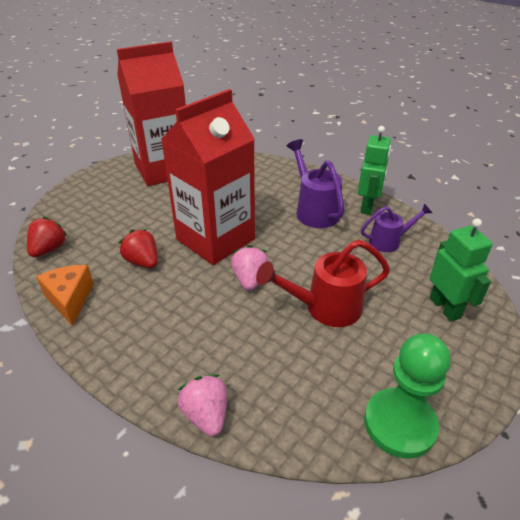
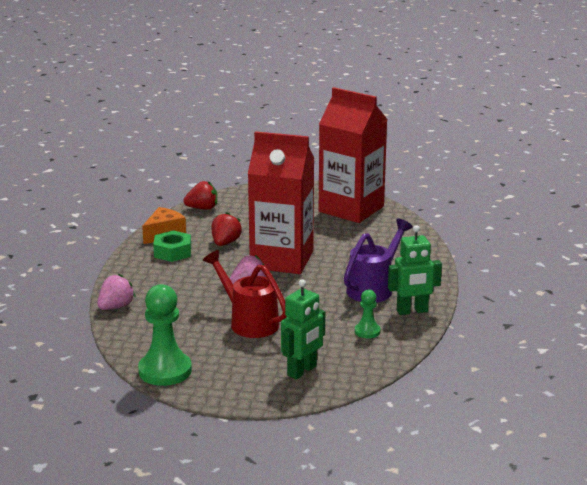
camera: 60 degrees right, 15 degrees down
purple watering can [361,204,432,252] -> green pawn [355,289,381,338]
none -> green nut [153,230,191,262]

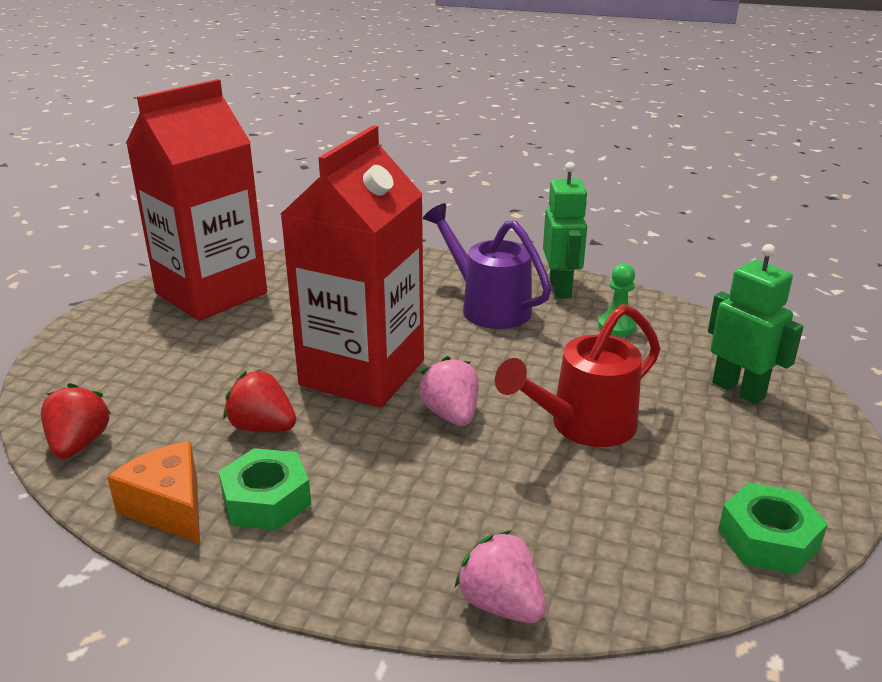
camera: 80 degrees left, 5 degrees up
green pawn [138,284,192,386] -> green nut [718,483,828,575]

